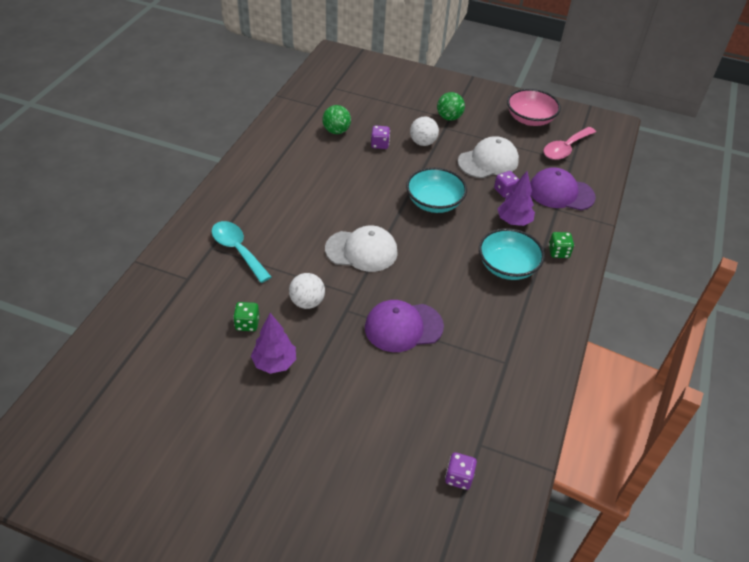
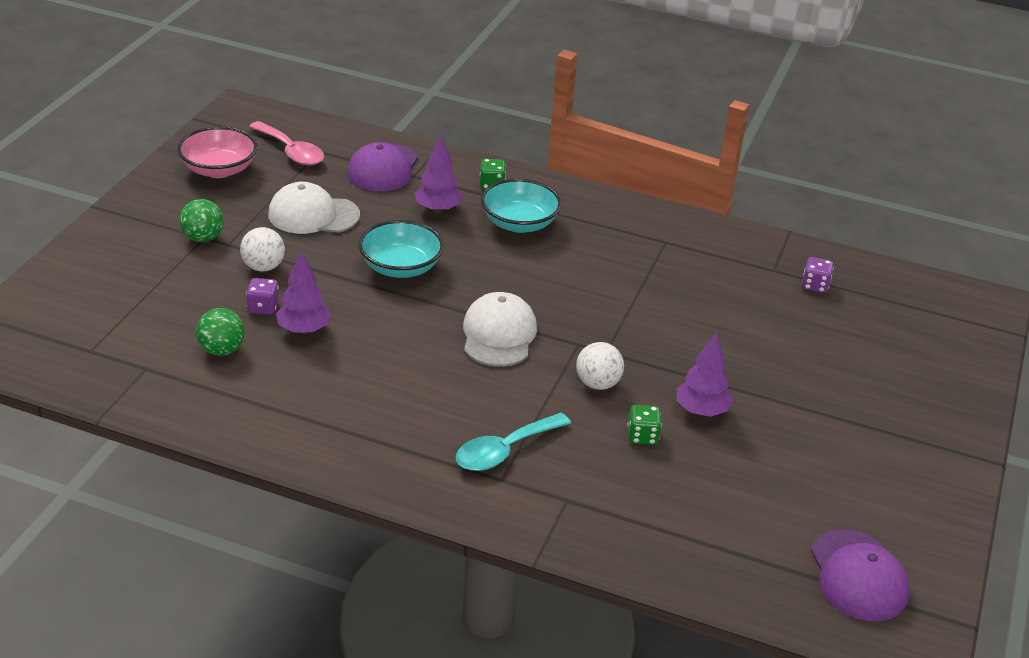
camera: 90 degrees left, 10 degrees down
purple cap [365,300,444,352] -> purple cap moved to [810,529,910,621]
white cap [458,136,519,178] -> white cap turned 60 degrees counterclockwise [268,182,360,234]
purple dice [494,171,519,197] -> none
none -> purple tree [276,251,331,334]

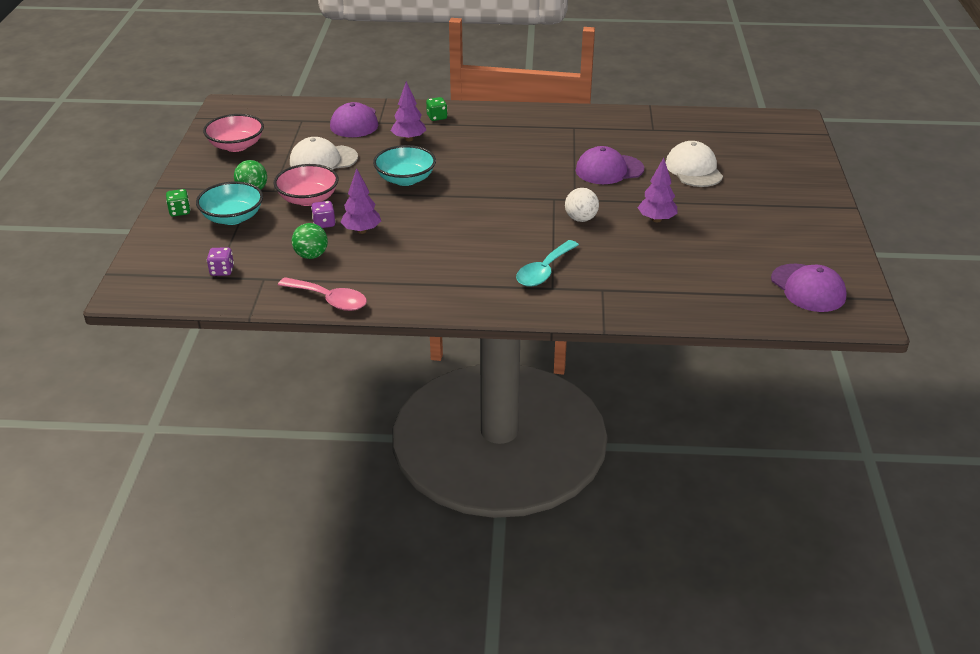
camera: 15 degrees left, 0 degrees up
white ball [240,227,285,272] -> pink bowl [274,164,338,206]
pink spoon [249,121,324,165] -> pink spoon moved to [278,277,367,311]
white cap [463,292,537,367] -> white cap moved to [666,141,723,187]
turquoise bowl [481,179,562,233] -> turquoise bowl moved to [196,181,263,225]
green dice [627,405,662,445] -> green dice moved to [166,189,190,217]
purple dice [802,257,834,293] -> purple dice moved to [207,248,234,276]
none -> purple cap [576,146,644,184]

